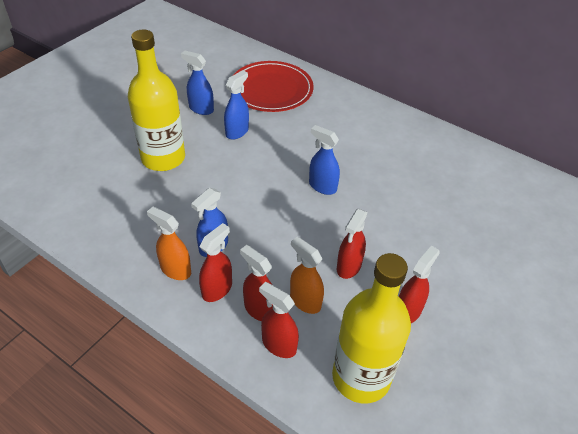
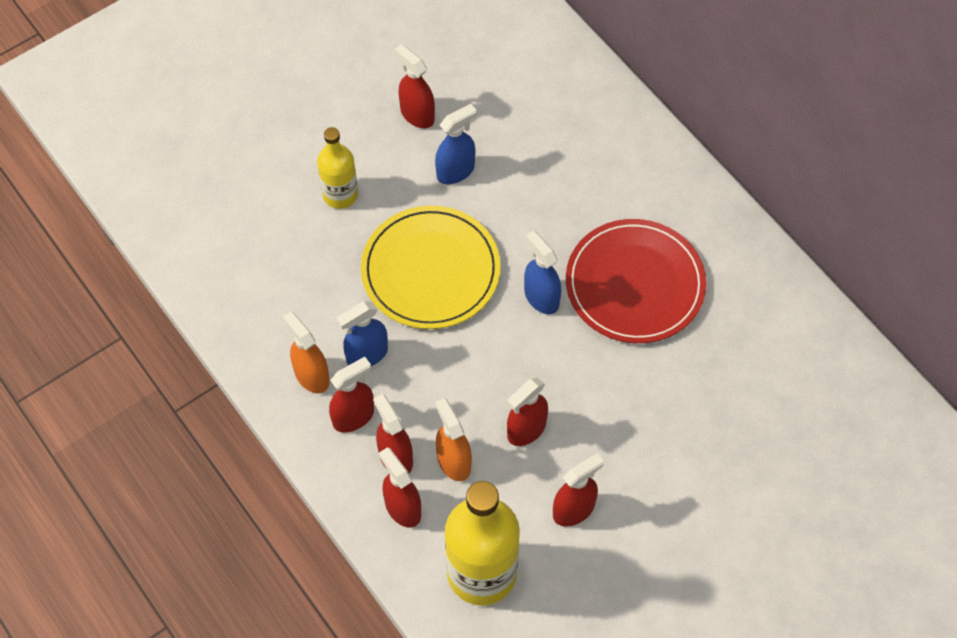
camera: 20 degrees right, 15 degrees up
yellow bottle [128,30,185,171] -> yellow bottle [317,127,358,209], size x0.57
blue spray bottle [181,51,214,115] -> red spray bottle [394,44,435,128]
red plate [233,61,314,112] -> red plate moved to [566,219,706,343]
none -> yellow plate [361,206,501,329]

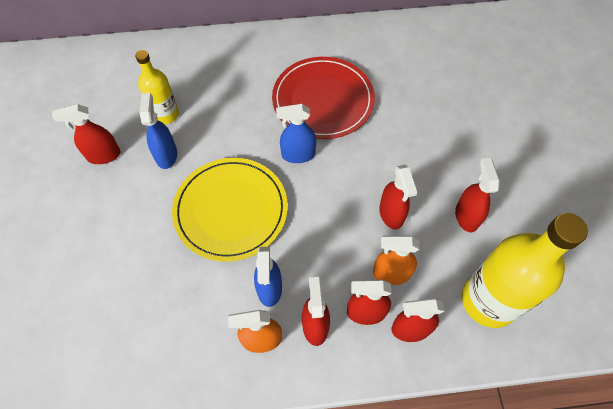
camera: 60 degrees left, 0 degrees up
yellow bottle [317,127,358,209] -> yellow bottle moved to [135,50,179,124]

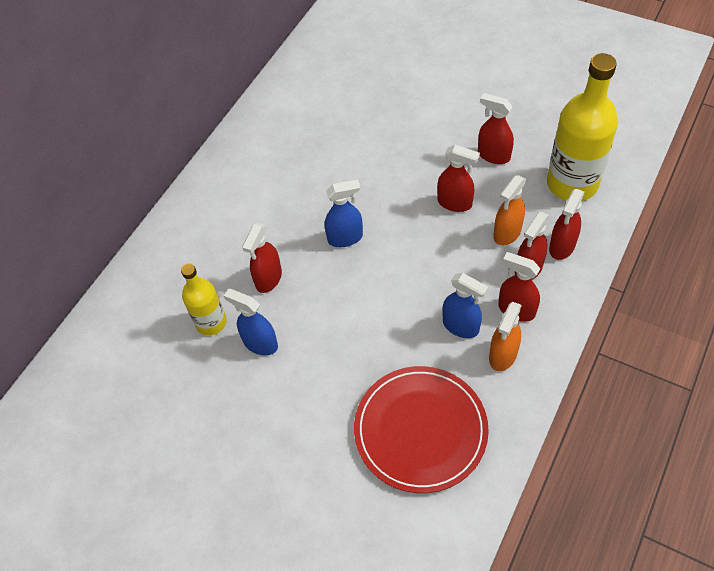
camera: 50 degrees left, 5 degrees down
red spray bottle [52,104,121,164] -> red spray bottle moved to [242,223,282,293]
yellow plate [172,158,288,262] -> none
red plate [272,57,375,139] -> red plate moved to [354,366,489,493]
blue spray bottle [276,104,316,163] -> blue spray bottle turned 135 degrees counterclockwise [325,179,363,247]

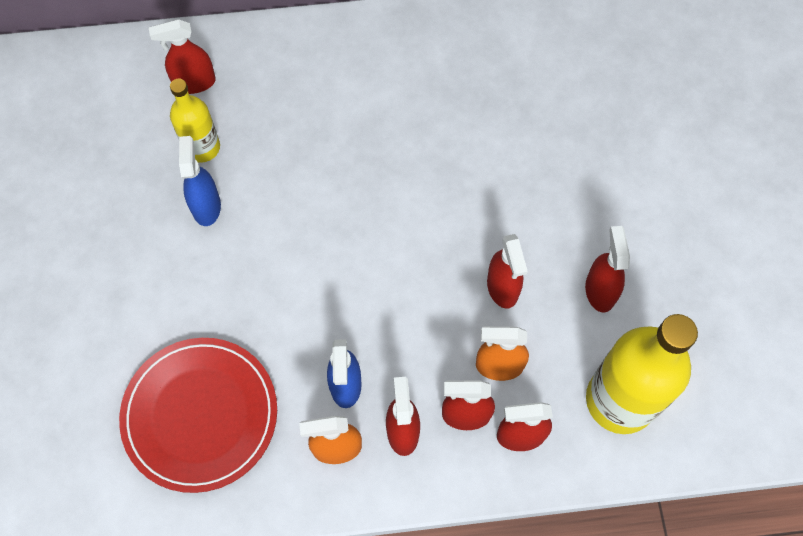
camera: 50 degrees right, 10 degrees up
red spray bottle [242,223,282,293] -> red spray bottle moved to [149,19,216,94]
blue spray bottle [325,179,363,247] -> none

